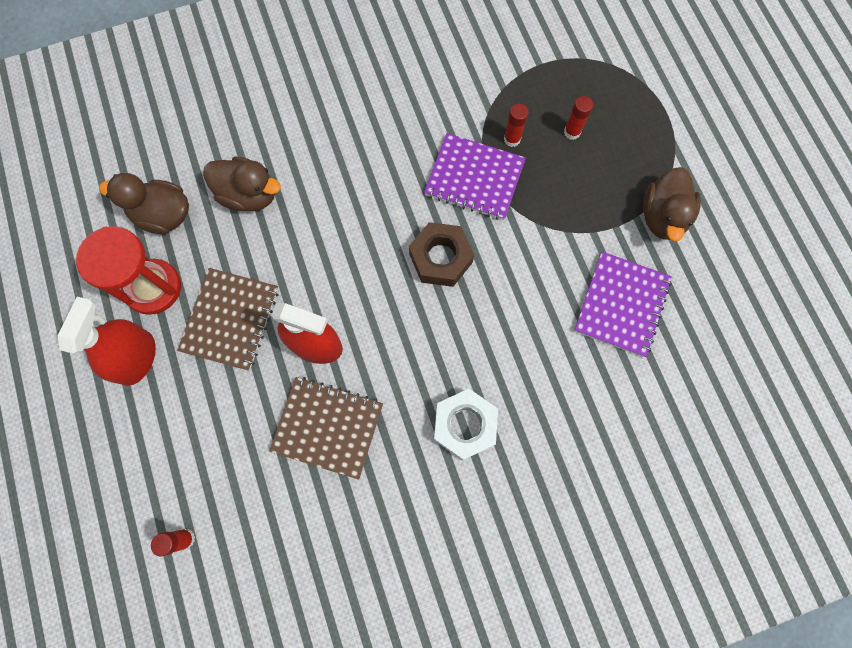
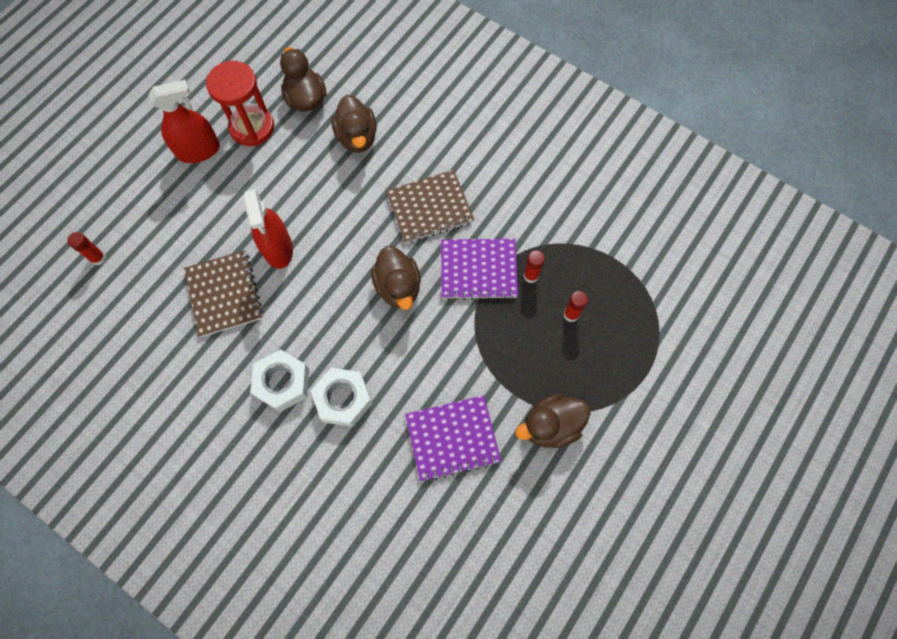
camera: 55 degrees right, 5 degrees down
brown notebook [177,268,279,371] -> brown notebook moved to [386,170,474,244]
brown nut [409,222,474,287] -> brown duck [371,246,421,310]
purple notebook [424,133,526,220] -> purple notebook turned 75 degrees counterclockwise [441,239,518,300]
none -> white nut [311,368,372,427]

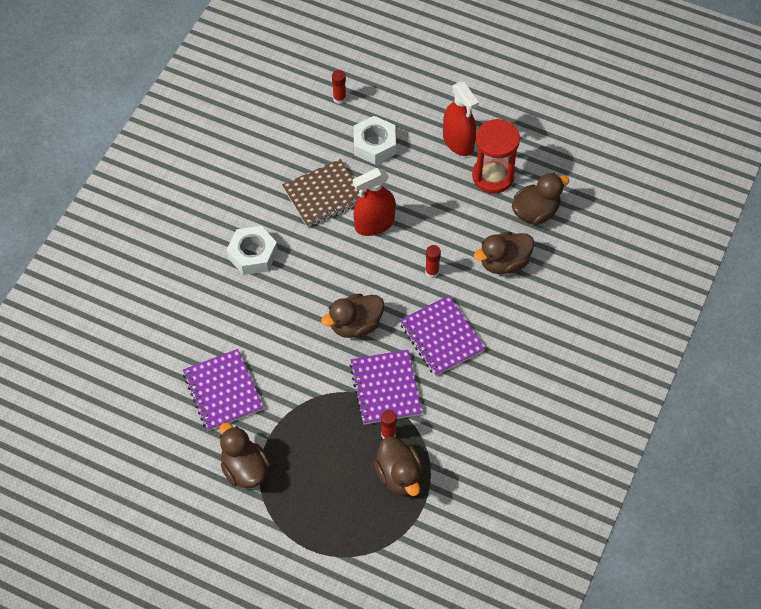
camera: 80 degrees right, 10 degrees down
white nut [311,368,372,427] -> white nut moved to [354,116,396,165]
brown notebook [386,170,474,244] -> purple notebook [400,295,486,376]
red glue stick [564,291,588,322] -> red glue stick moved to [425,245,441,278]
none -> brown duck [374,437,423,496]

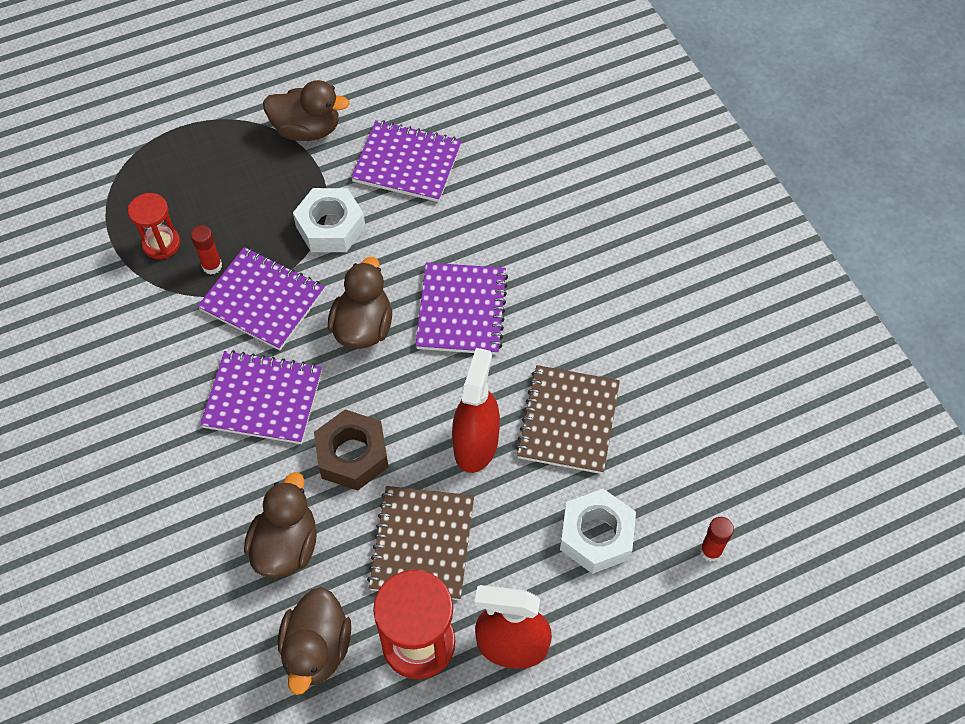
camera: 130 degrees right, 0 degrees up
white nut [226,226,278,275] -> white nut moved to [293,188,366,252]
brown duck [374,437,423,496] -> red hourglass [128,193,180,259]
red glue stick [425,245,441,278] -> brown nut [314,409,389,490]
none -> brown notebook [367,486,474,600]
none -> purple notebook [415,262,508,355]

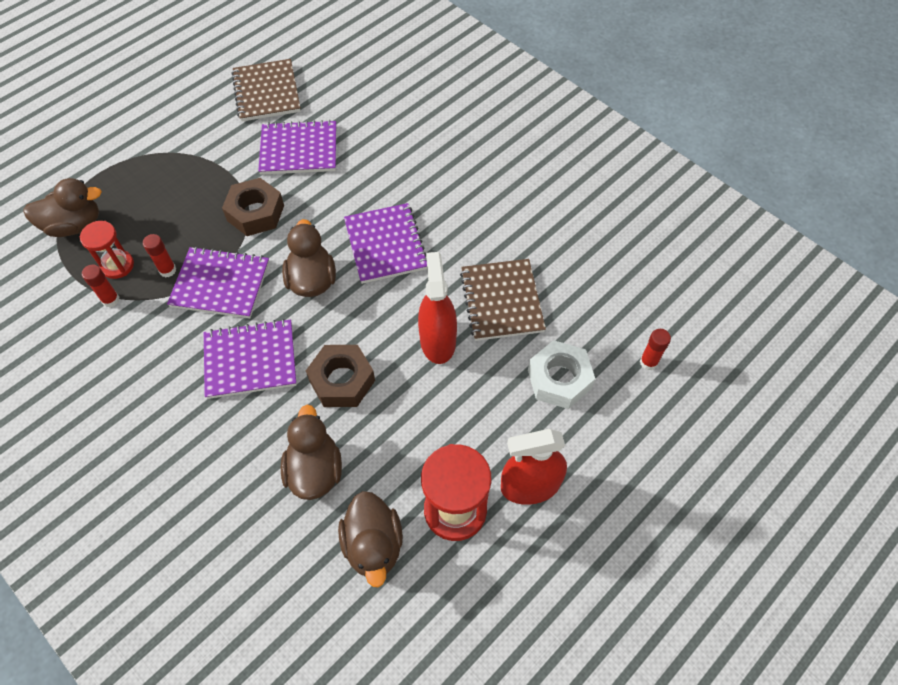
camera: 20 degrees left, 0 degrees up
brown duck [263,80,350,141] -> brown duck moved to [23,178,102,237]
white nut [293,188,366,252] -> brown nut [222,178,284,236]
brown notebook [367,486,474,600] -> brown notebook moved to [232,59,301,122]
none -> red glue stick [82,265,120,307]

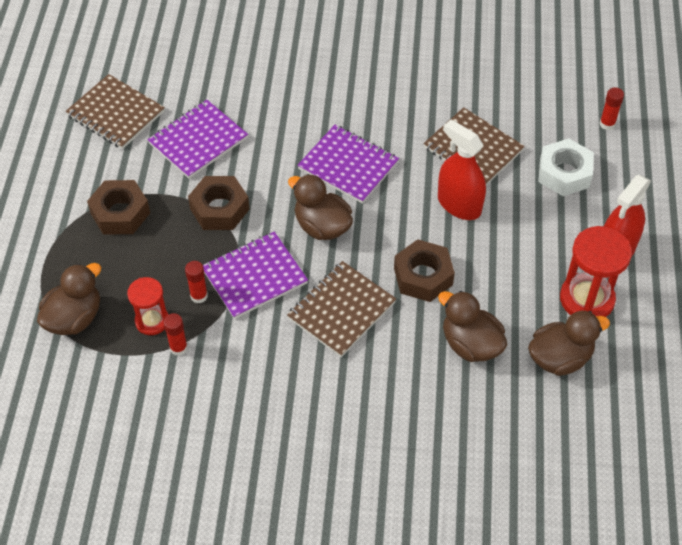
camera: 40 degrees left, 5 degrees down
purple notebook [204,319,297,399] -> brown notebook [287,261,396,357]
brown duck [338,491,403,587] -> brown duck turned 60 degrees counterclockwise [528,311,610,376]
none -> brown nut [87,180,150,235]

